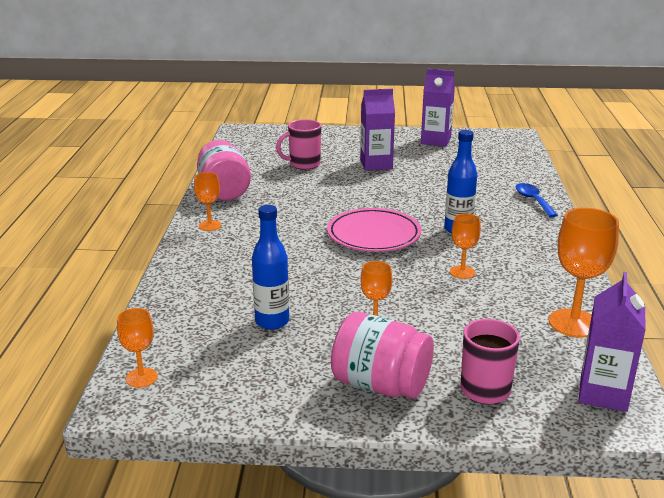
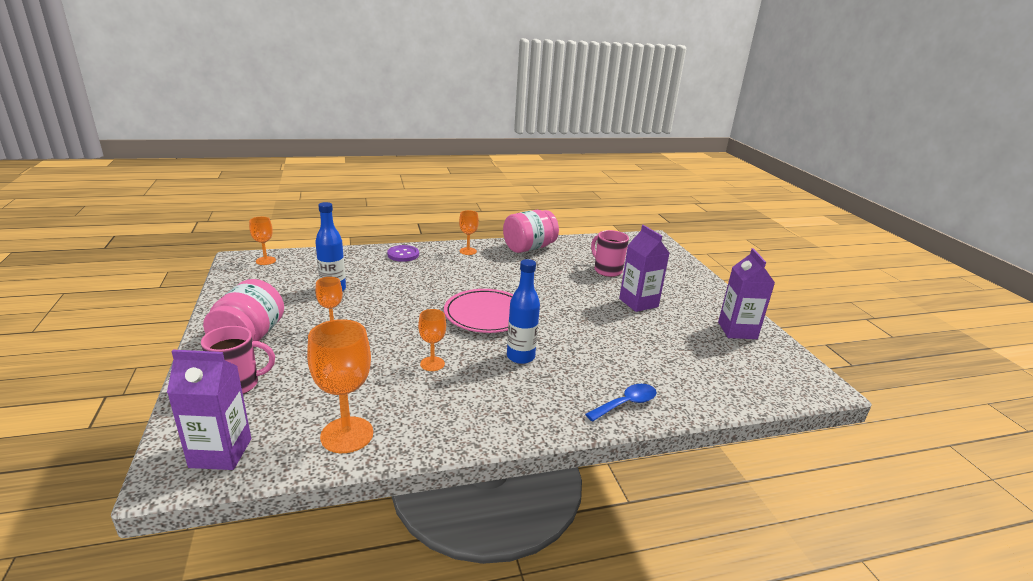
camera: 70 degrees right, 0 degrees up
none -> purple button [387,245,419,262]

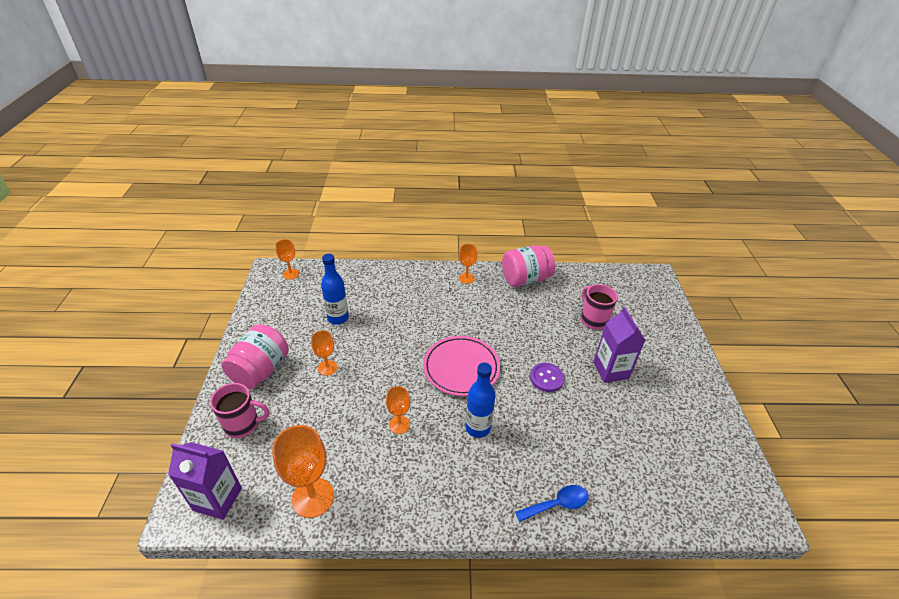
camera: 15 degrees right, 15 degrees up
purple button [387,245,419,262] -> purple button moved to [530,363,565,392]
purple carton [718,248,775,339] -> none

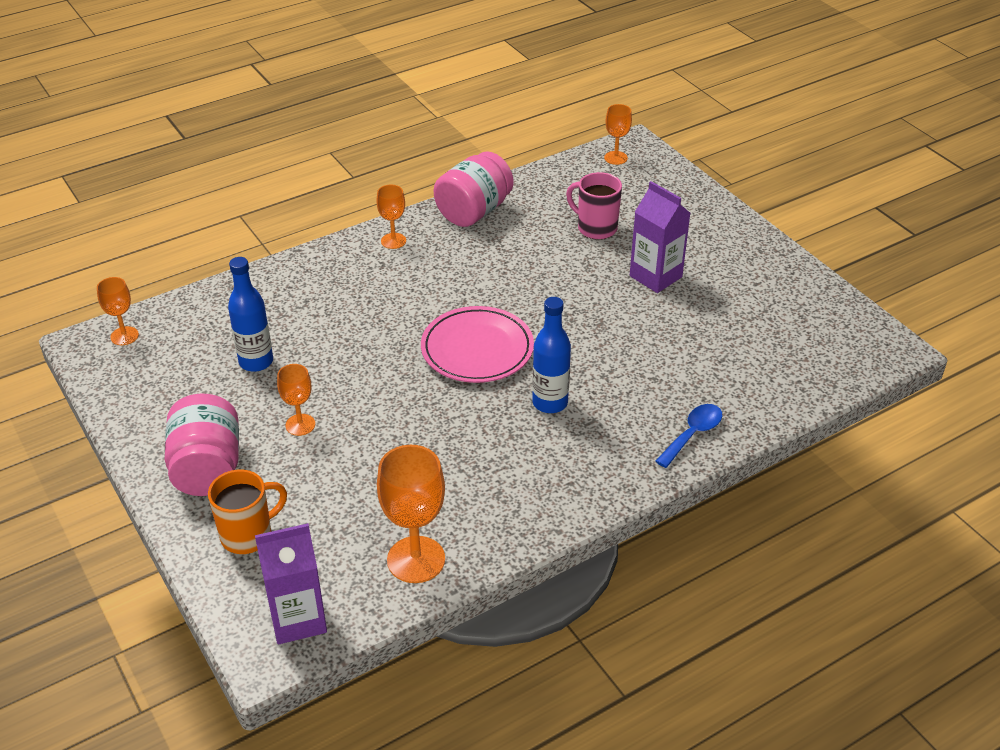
camera: 30 degrees left, 0 degrees up
pink mug [210,383,270,438] -> orange mug [208,470,287,554]
orange goblet [386,386,410,434] -> orange goblet moved to [604,104,632,165]
purple button [530,363,565,392] -> none

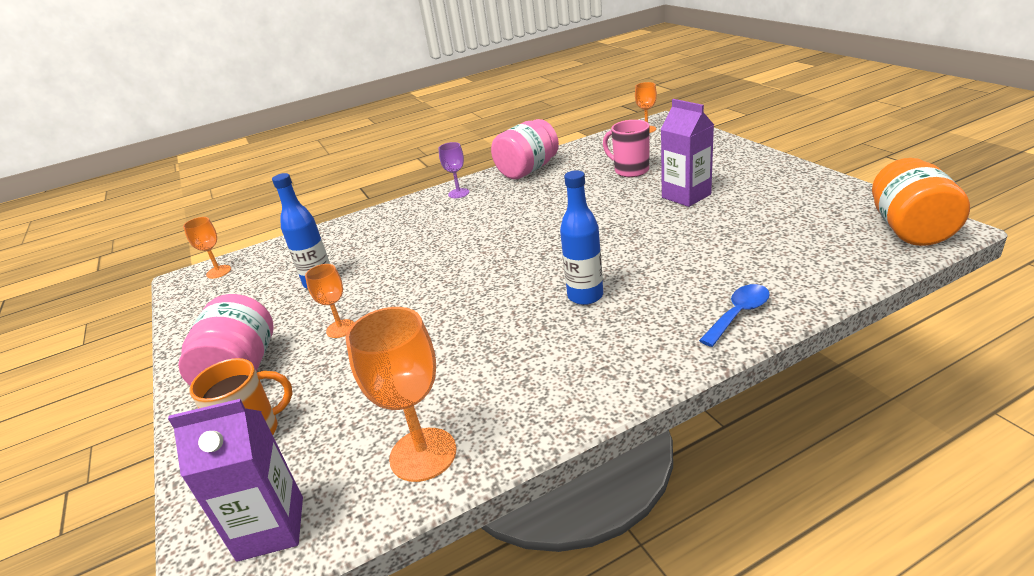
camera: 10 degrees right, 10 degrees down
orange goblet [377,185,406,249] -> purple goblet [439,142,469,198]
pink plate [421,306,534,383] -> none
none -> orange jar [872,158,970,246]

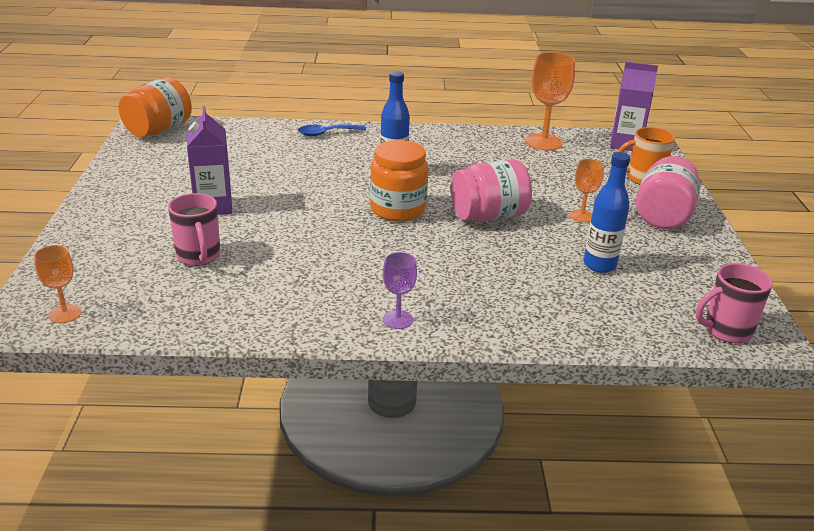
camera: 160 degrees left, 0 degrees up
orange goblet [183,217,231,279] -> pink mug [696,263,773,343]
pink jar [491,119,559,179] -> pink jar moved to [451,159,532,222]
none -> orange jar [370,140,428,222]

